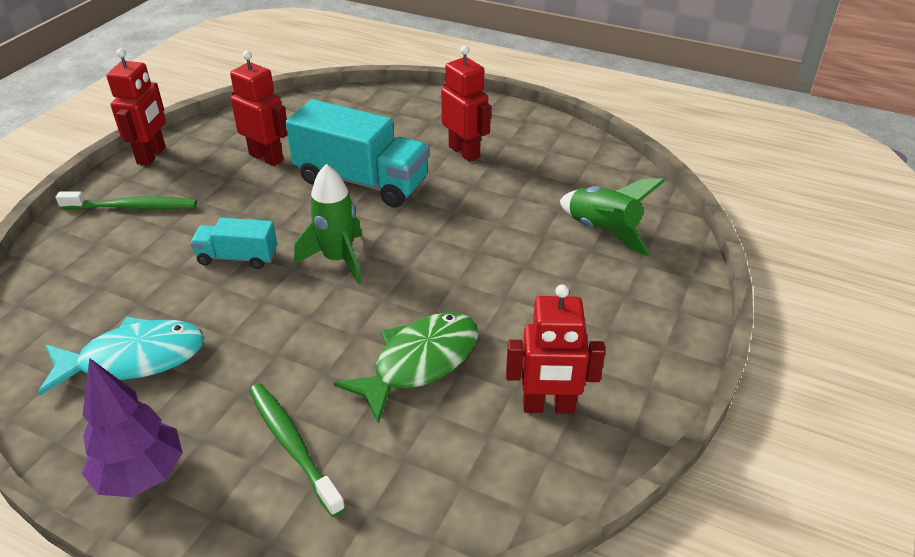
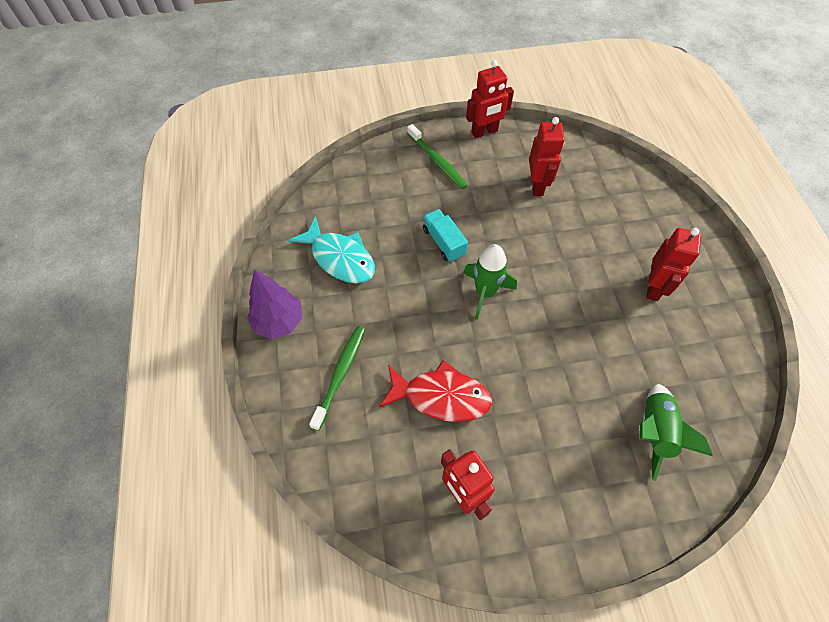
camera: 55 degrees right, 20 degrees up
turquoise truck [285,99,429,208] -> none
green fish [334,312,478,424] -> red fish [379,360,492,422]

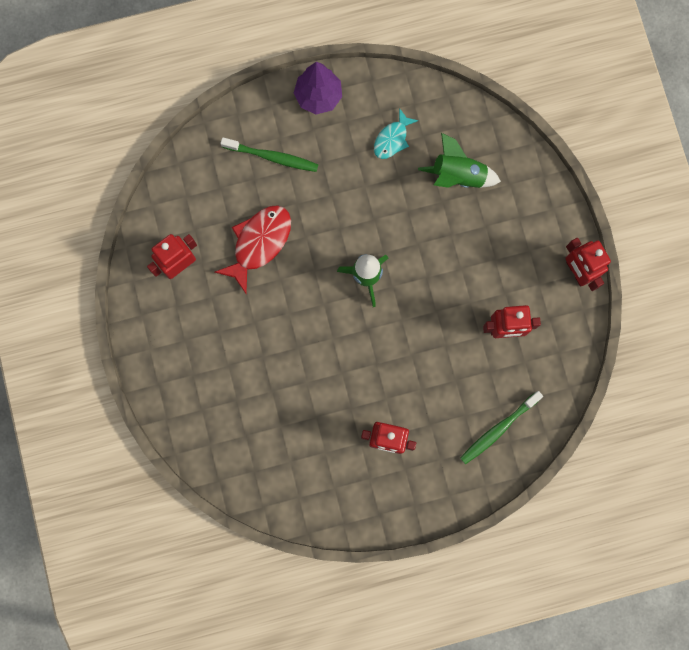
camera: 85 degrees right, 20 degrees up
turquoise fish [288,216,375,283] -> turquoise fish [374,108,419,159], size x0.60
red fish [379,360,492,422] -> red fish turned 150 degrees counterclockwise [214,205,291,293]
green toothbrush [407,124,468,189] -> green toothbrush moved to [460,391,543,464]
turquoise truck [423,209,468,262] -> none
green rocket [639,384,713,481] -> green rocket moved to [418,133,501,188]

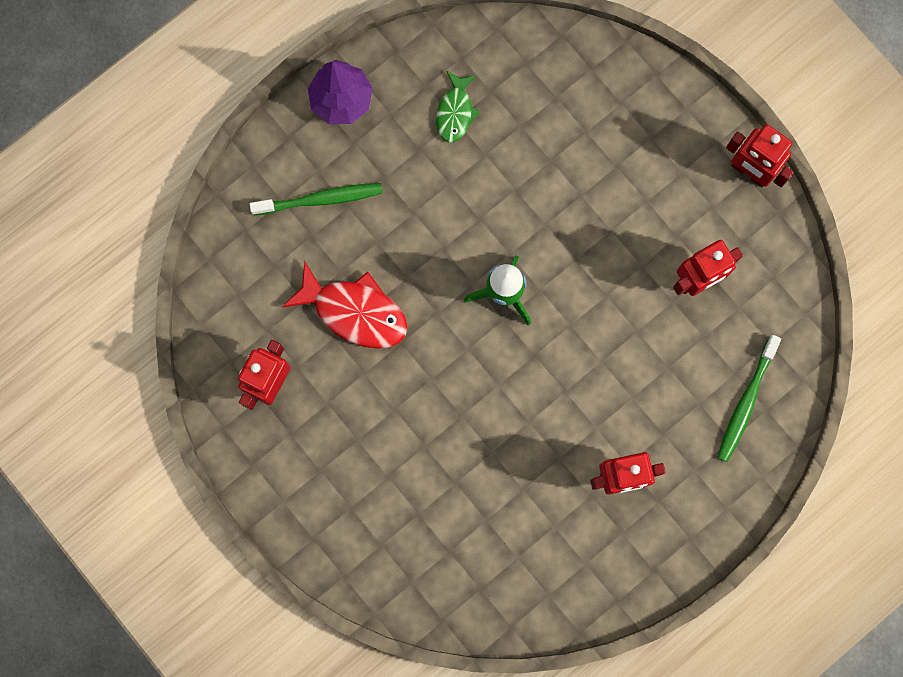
camera: 25 degrees left, 0 degrees up
red fish [214,205,291,293] -> red fish turned 105 degrees clockwise [282,261,408,349]
turquoise fish [374,108,419,159] -> green fish [436,71,480,143]
green rocket [418,133,501,188] -> none

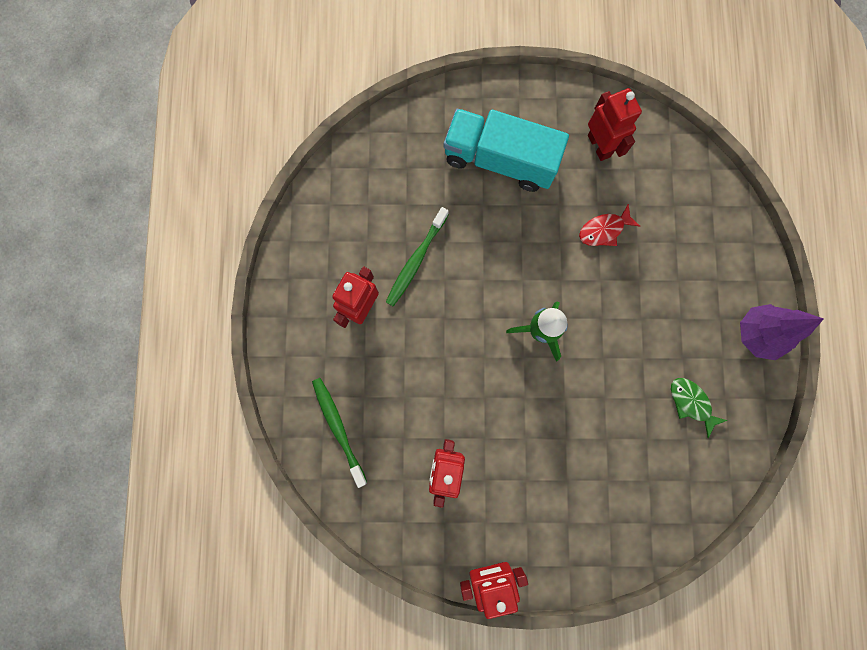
camera: 130 degrees right, 0 degrees up
green toothbrush [249,183,383,216] -> green toothbrush moved to [386,207,449,306]
red fish [282,261,408,349] -> red fish [579,204,640,246], size x0.60
none -> turquoise truck [444,109,569,192]

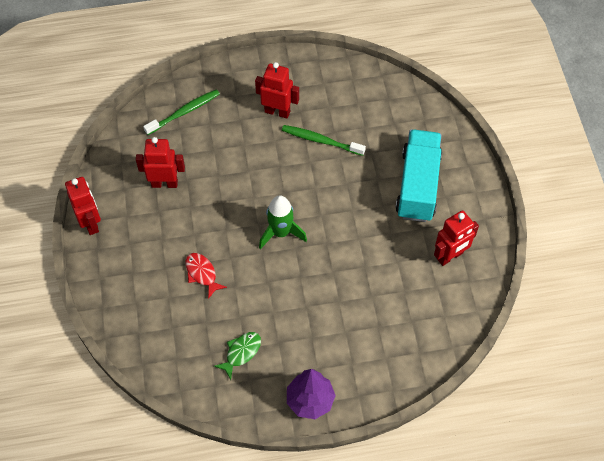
camera: 80 degrees right, 20 degrees down
red fish [579,204,640,246] -> red fish moved to [186,253,227,299]

